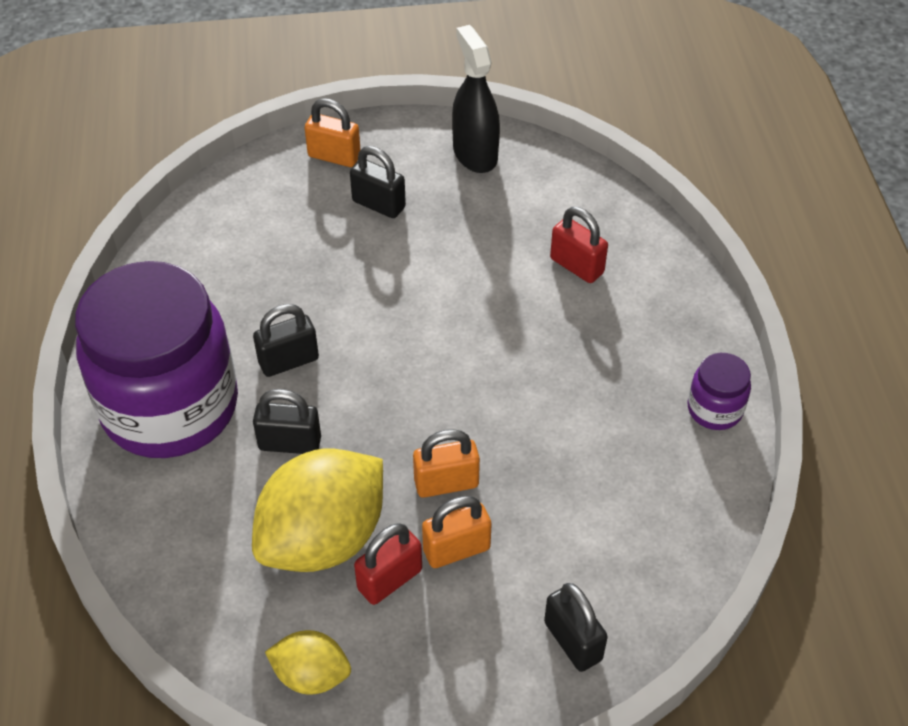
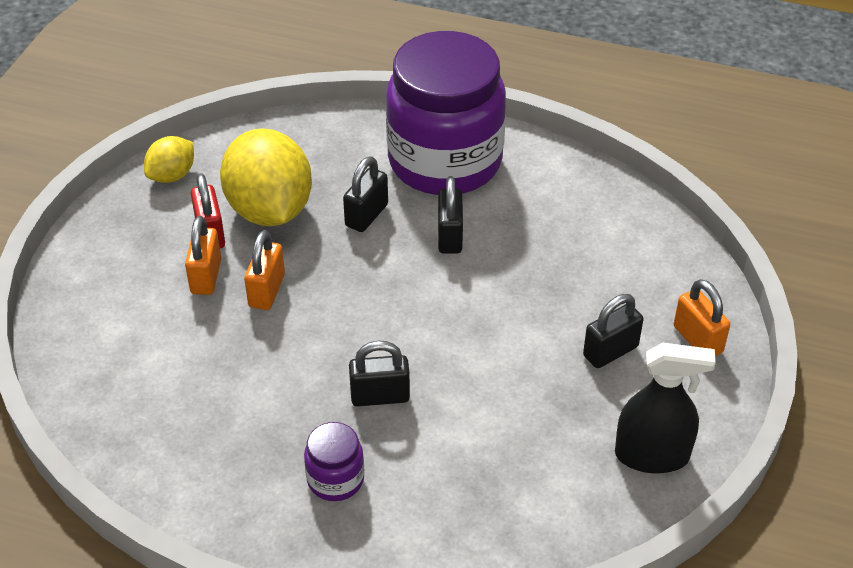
camera: 115 degrees right, 5 degrees down
orange padlock [305,98,361,167] -> orange padlock turned 75 degrees counterclockwise [674,279,730,356]
black padlock [544,583,608,672] -> black padlock moved to [349,341,410,406]
red padlock [550,207,608,283] -> none
purple jar [688,353,751,430] -> purple jar moved to [304,422,364,501]

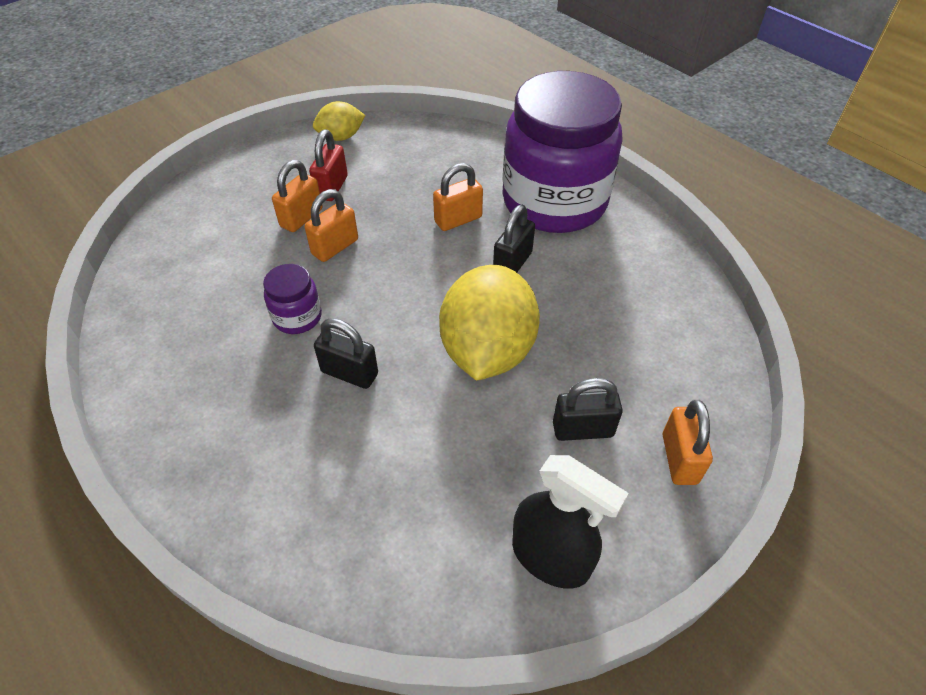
camera: 30 degrees right, 5 degrees up
yellow lemon [220,128,312,226] -> yellow lemon moved to [439,265,540,381]
purple jar [304,422,364,501] -> purple jar moved to [263,264,322,334]
black padlock [343,156,388,232] -> orange padlock [433,163,483,231]

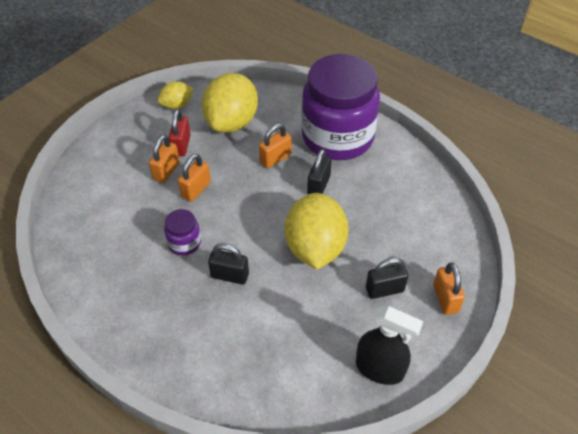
camera: 10 degrees left, 0 degrees up
none -> yellow lemon [202,73,258,133]

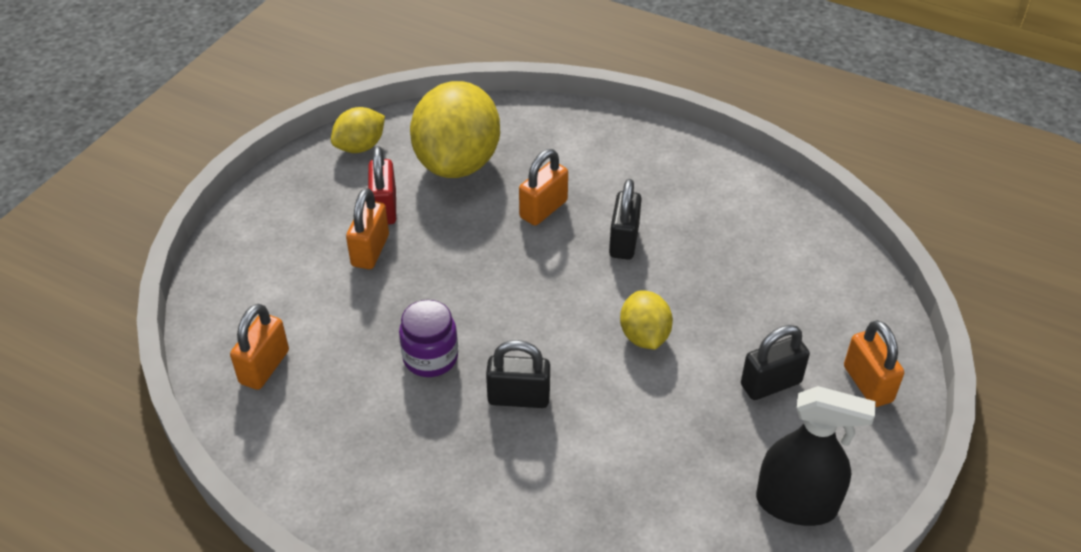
camera: 10 degrees left, 5 degrees down
orange padlock [178,154,211,202] -> orange padlock moved to [230,304,289,390]
yellow lemon [285,193,349,270] -> yellow lemon [620,290,673,349], size x0.51
purple jar [301,54,380,160] -> none

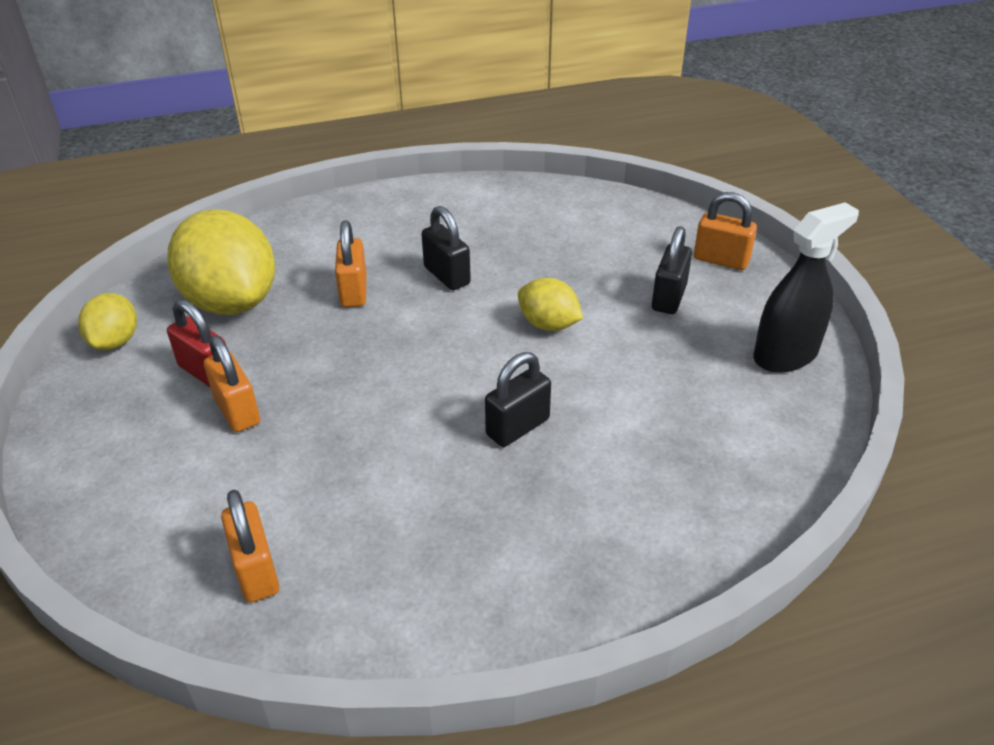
camera: 45 degrees left, 5 degrees down
purple jar [399,300,458,377] -> none

